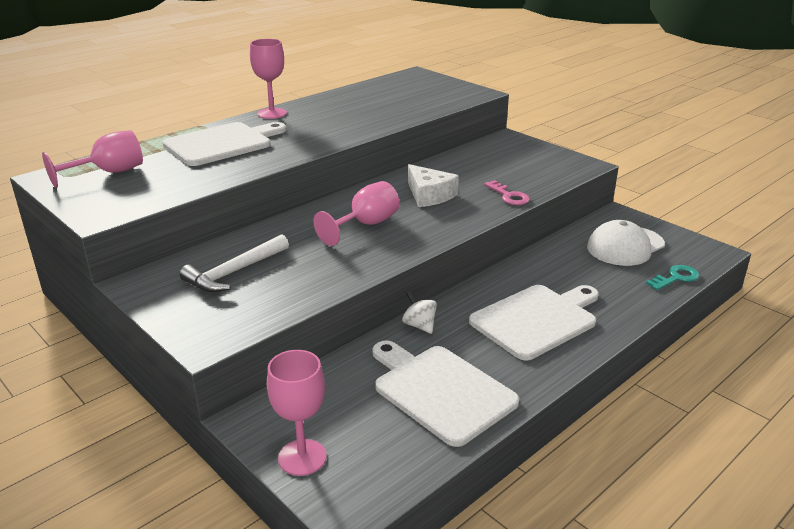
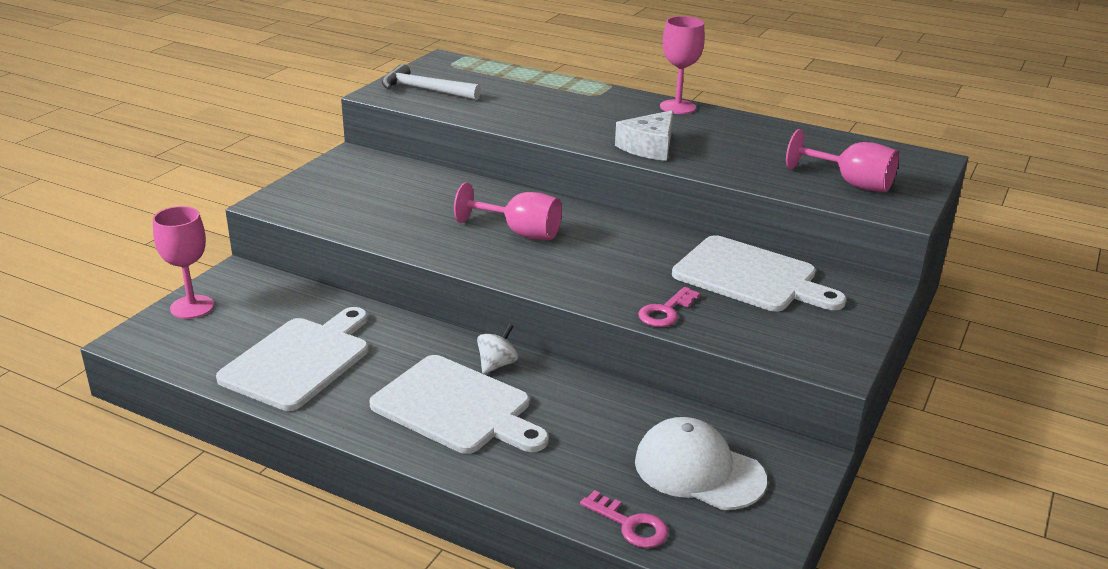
camera: 70 degrees right, 0 degrees up
pink goblet [42,130,143,188] -> pink goblet moved to [786,129,899,192]
white cutting board [163,122,286,166] -> white cutting board moved to [672,235,846,312]
white hammer [180,234,289,292] -> white hammer moved to [382,64,481,100]
white spinning top [402,291,437,334] -> white spinning top moved to [477,323,518,374]
white cheese [408,164,459,207] -> white cheese moved to [615,110,673,161]
turquoise key [646,265,699,290] -> pink key [580,490,668,548]

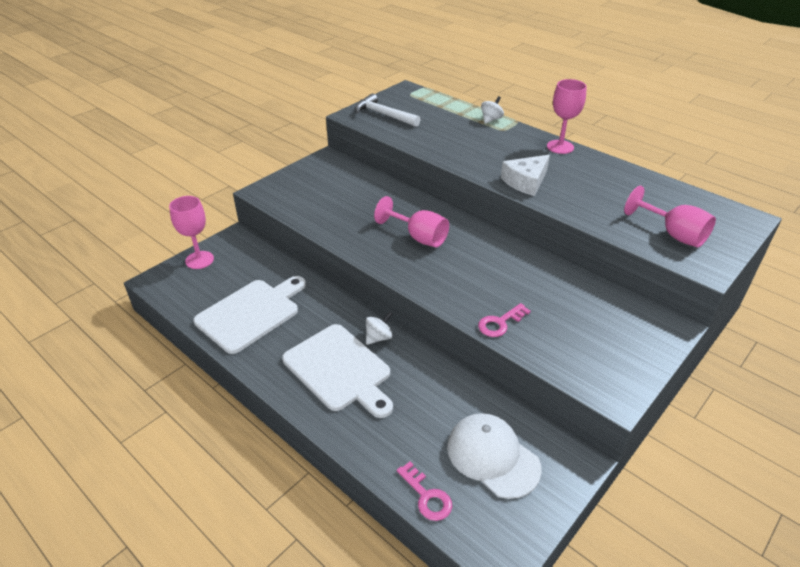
camera: 15 degrees right, 10 degrees up
white cutting board [672,235,846,312] -> none
none -> white spinning top [481,96,504,124]

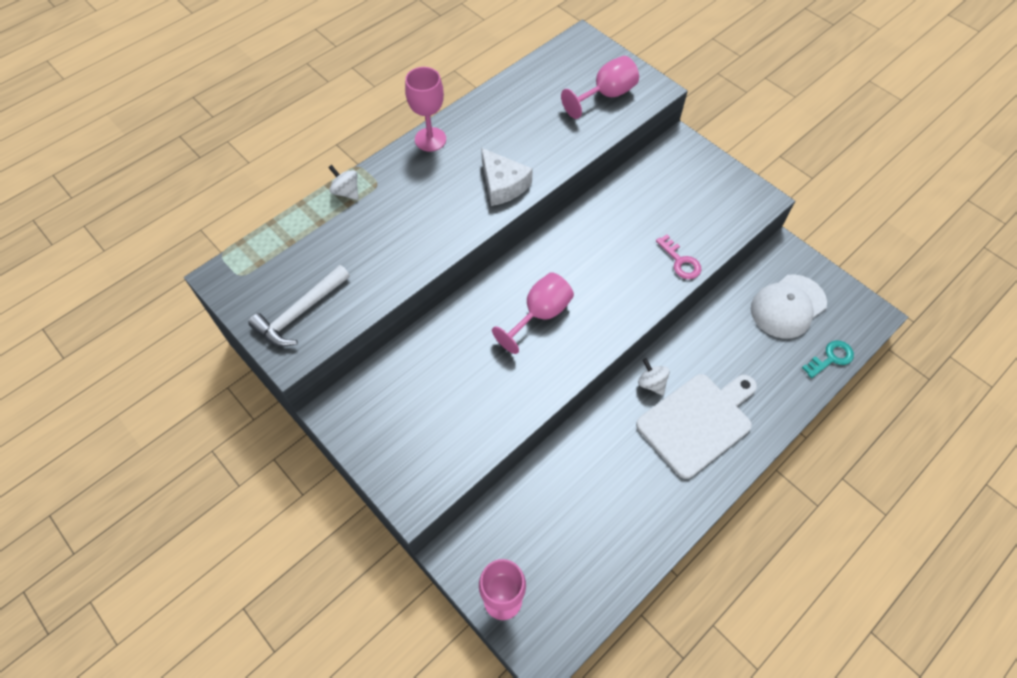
camera: 85 degrees left, 20 degrees up
white cutting board [194,276,306,354] -> none
pink key [397,462,452,521] -> turquoise key [802,341,854,378]

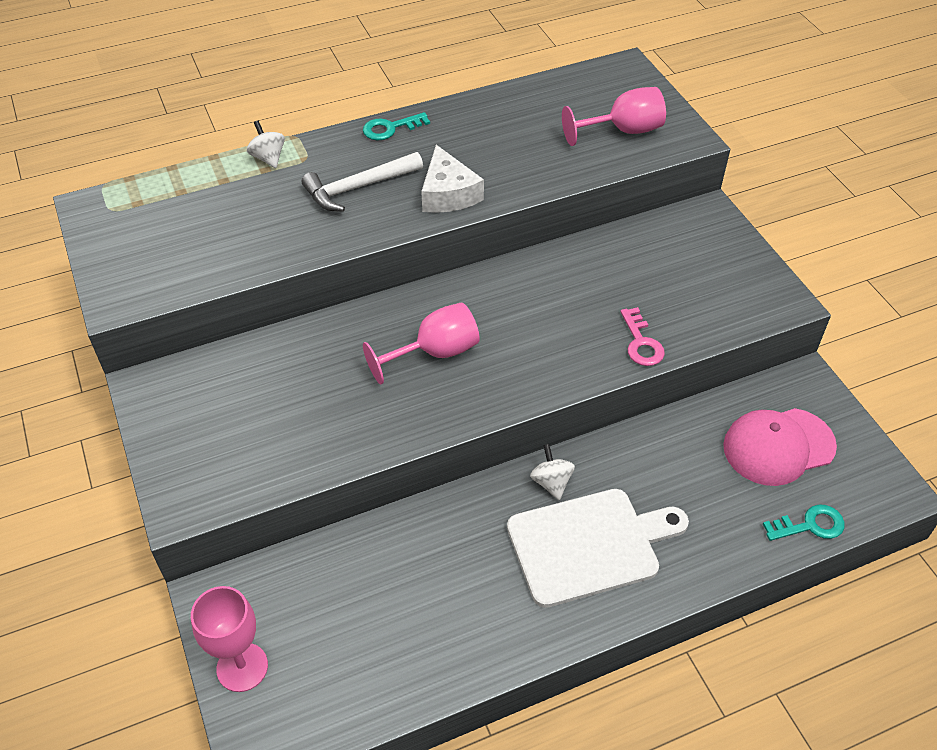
camera: 20 degrees right, 10 degrees down
white hammer [248,265,350,347] -> white hammer moved to [302,152,423,212]
pink goblet [405,67,446,152] -> turquoise key [363,112,430,140]
white cap [751,274,827,339] -> pink cap [723,408,837,486]

